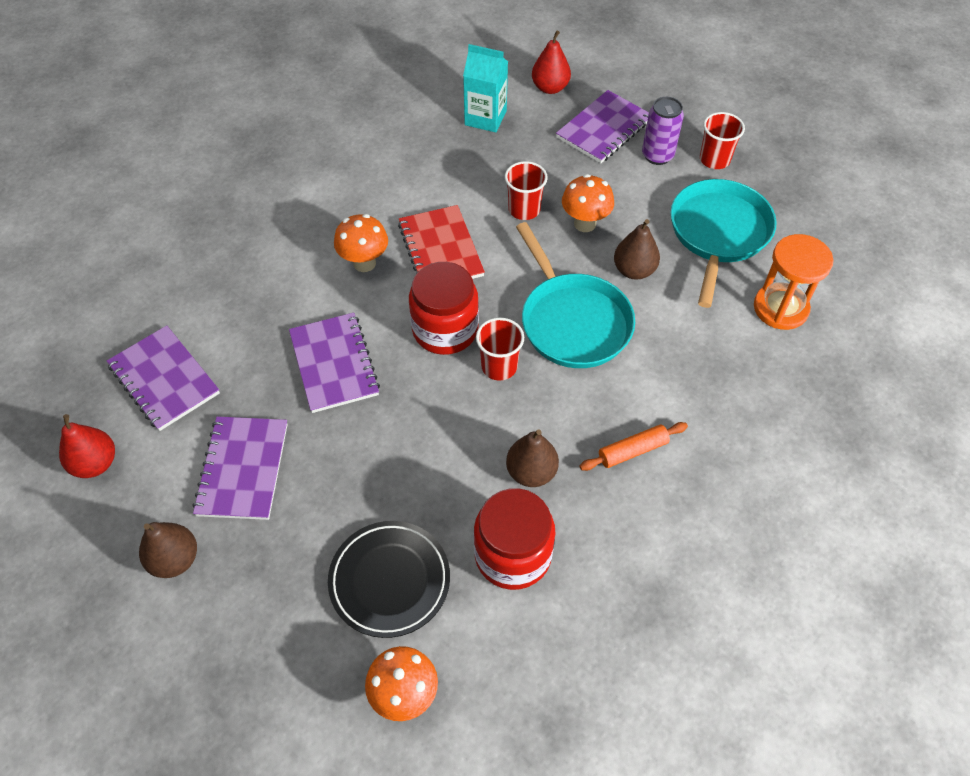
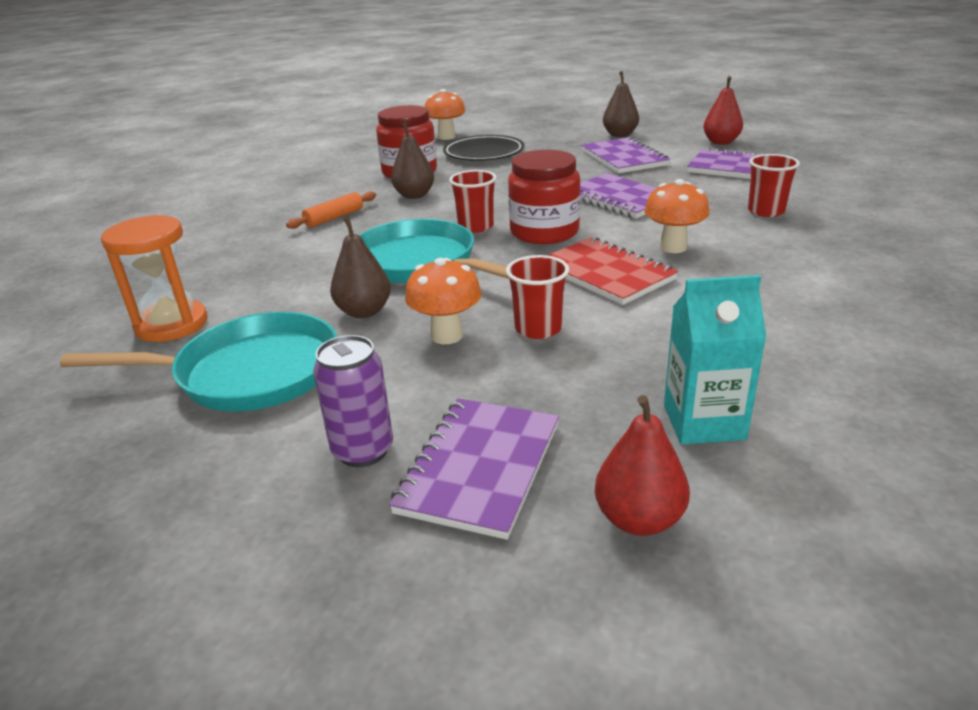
camera: 160 degrees right, 25 degrees down
turquoise pan [670,179,777,308] -> turquoise pan turned 90 degrees counterclockwise [60,312,337,412]
red cup [700,112,745,169] -> red cup moved to [748,154,800,217]

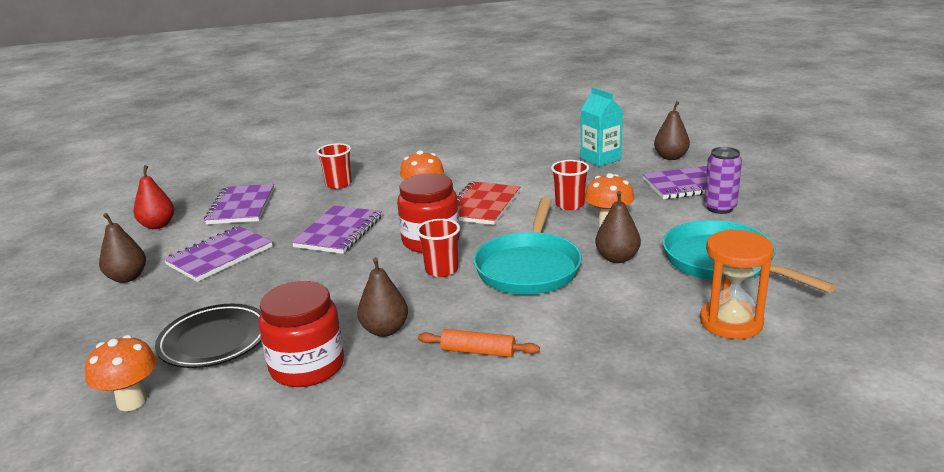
camera: 120 degrees left, 5 degrees down
red pear [595,395,690,536] -> brown pear [654,101,690,160]

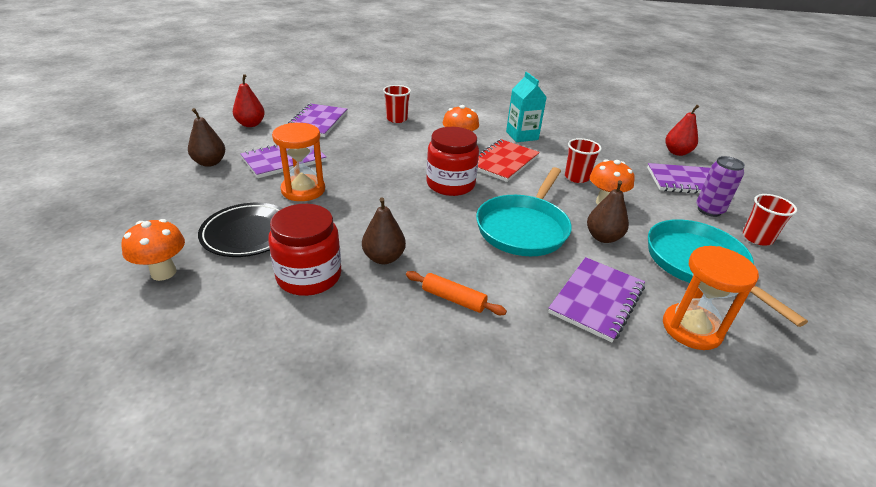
camera: 10 degrees right, 10 degrees up
purple notebook [292,206,382,254] -> purple notebook moved to [548,257,645,342]
red cup [416,219,460,277] -> red cup moved to [743,194,797,246]
turquoise carton [581,87,623,167] -> turquoise carton moved to [506,72,547,142]
brown pear [654,101,690,160] -> red pear [665,105,699,156]
none -> orange hourglass [272,123,325,201]

